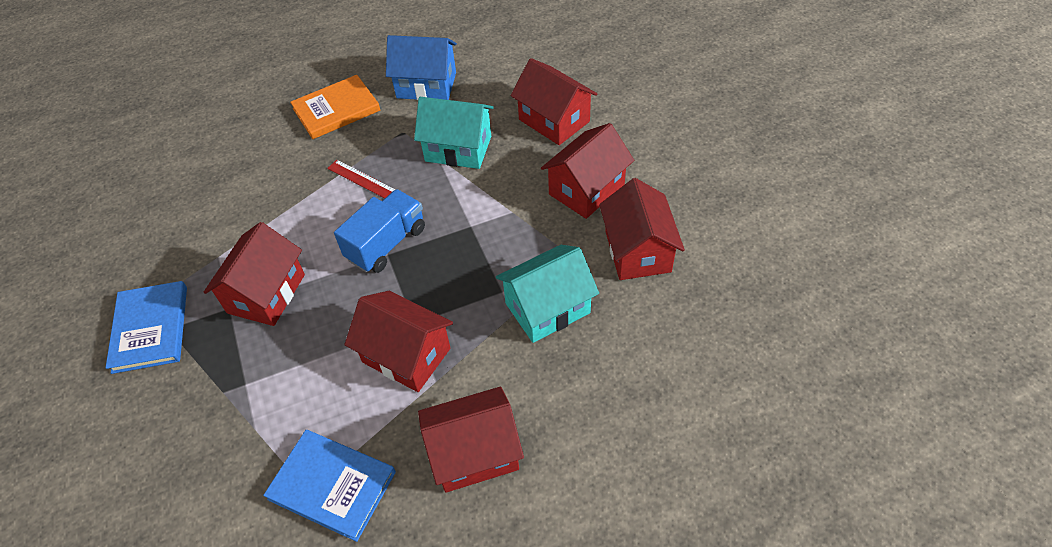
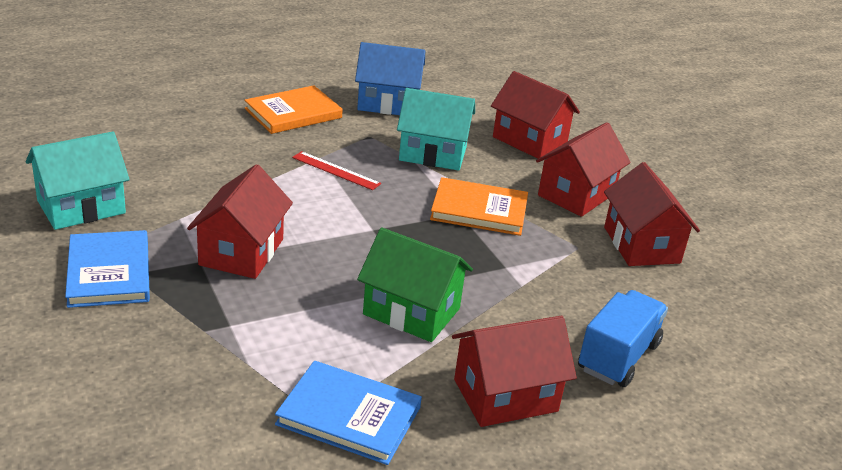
camera: 10 degrees left, 20 degrees down
blue truck [334,189,425,273] -> blue truck moved to [578,290,668,387]
red house [345,291,453,392] -> green house [357,227,473,342]
turquoise house [496,245,599,343] -> turquoise house moved to [26,132,130,230]
none -> orange book [430,177,528,236]

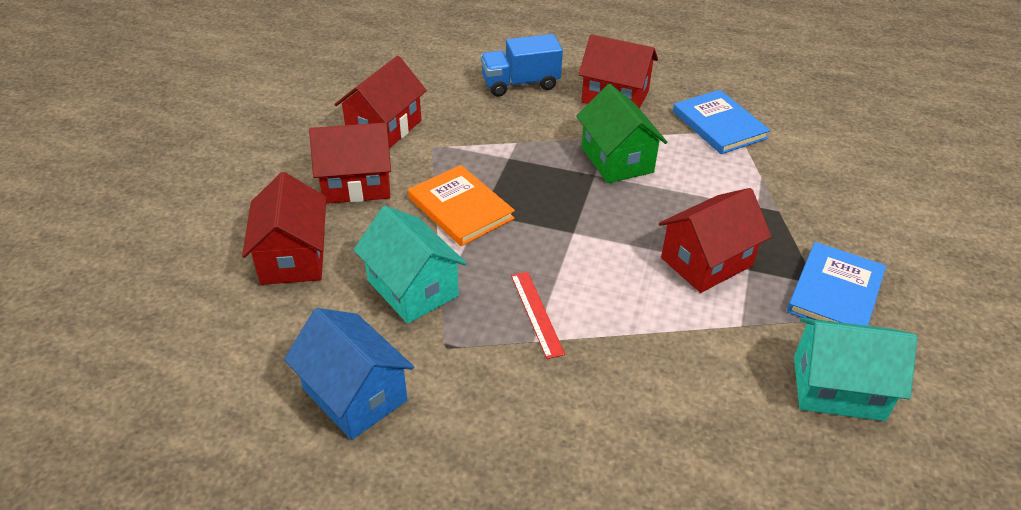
camera: 135 degrees left, 10 degrees up
orange book [244,85,343,134] -> none

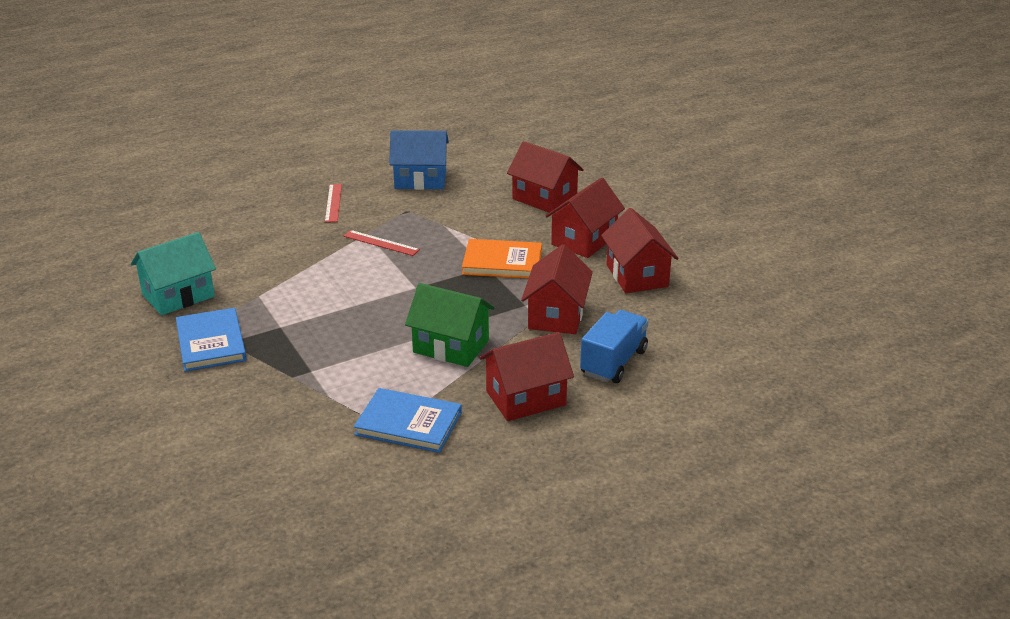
camera: 135 degrees right, 10 degrees down
turquoise house [353,206,467,324] -> none
red house [659,188,772,293] -> red house moved to [521,244,593,334]
none -> red ruler [325,184,342,223]

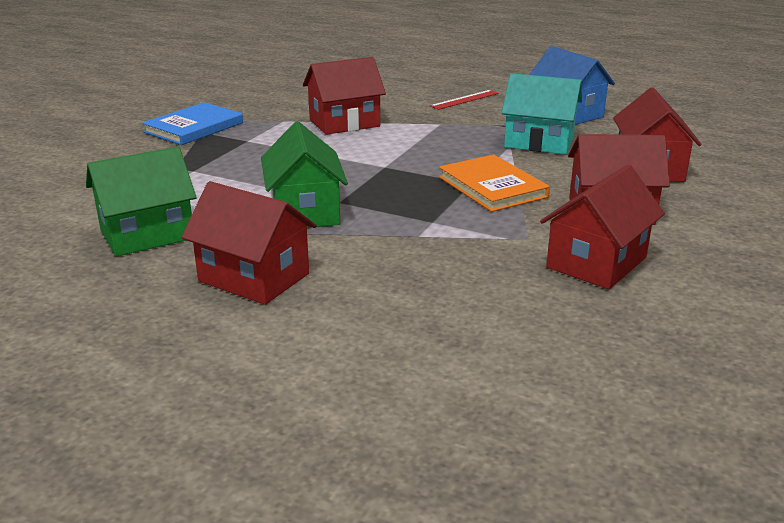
camera: 55 degrees right, 5 degrees down
turquoise house [131,232,216,315] -> turquoise house moved to [501,73,582,155]
red ruler [344,230,420,256] -> none
blue book [354,388,462,453] -> green house [86,147,197,257]
red house [521,244,593,334] -> red house moved to [303,57,386,135]
blue truck [580,310,649,383] -> none

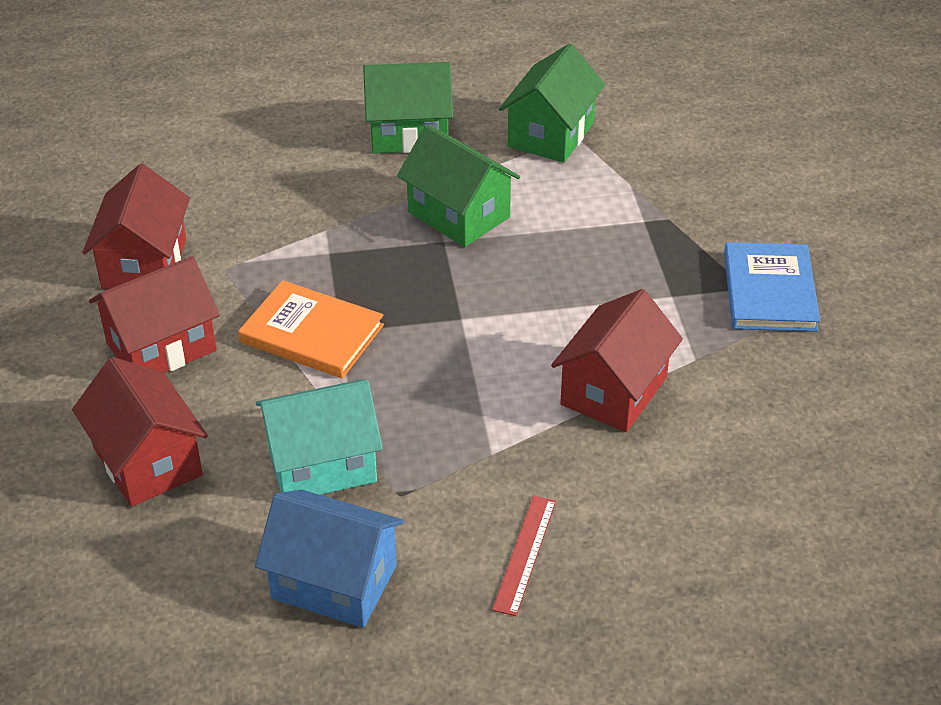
camera: 145 degrees right, 15 degrees up
red house [181,181,317,305] -> green house [363,62,453,153]

